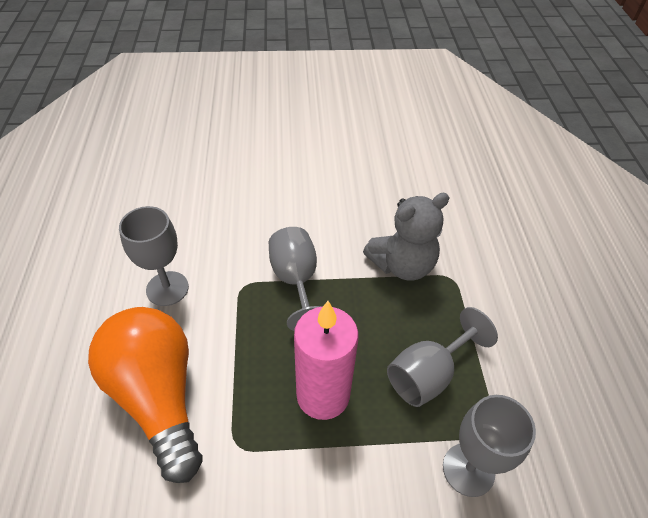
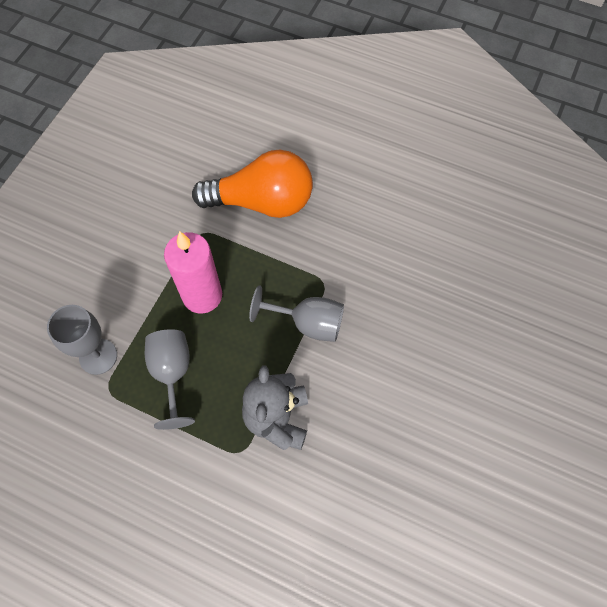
camera: 120 degrees right, 15 degrees up
grey goblet [119,206,189,306] -> none

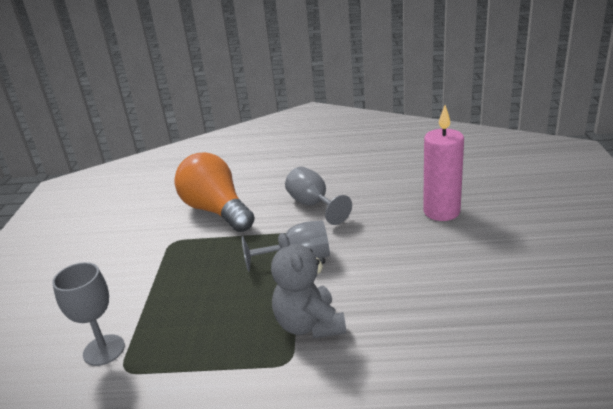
camera: 20 degrees left, 35 degrees down
grey goblet [145,329,195,430] -> grey goblet moved to [285,167,352,225]
pink candle [164,231,222,313] -> pink candle moved to [423,105,464,221]
orange light bulb [192,150,313,218] -> orange light bulb turned 105 degrees counterclockwise [175,152,255,232]

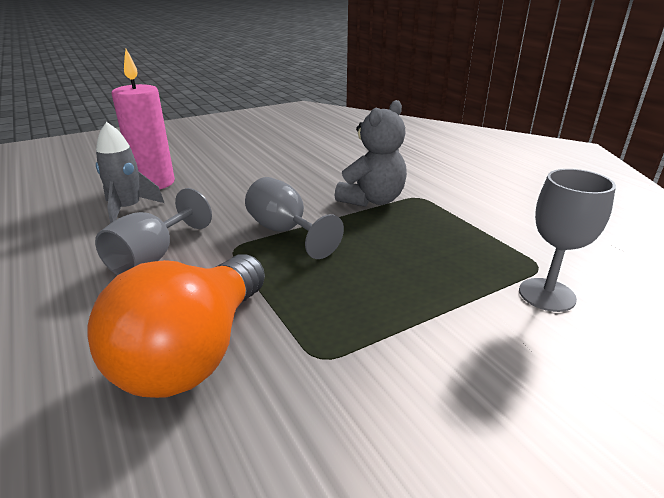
camera: 125 degrees left, 0 degrees up
none -> grey rocket [96,122,164,224]

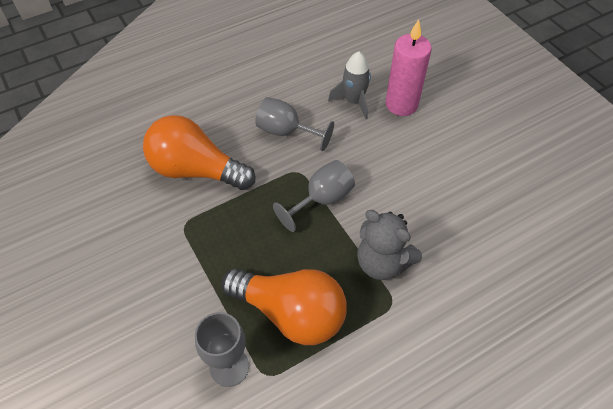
camera: 90 degrees right, 25 degrees up
none -> orange light bulb [221,269,347,345]

